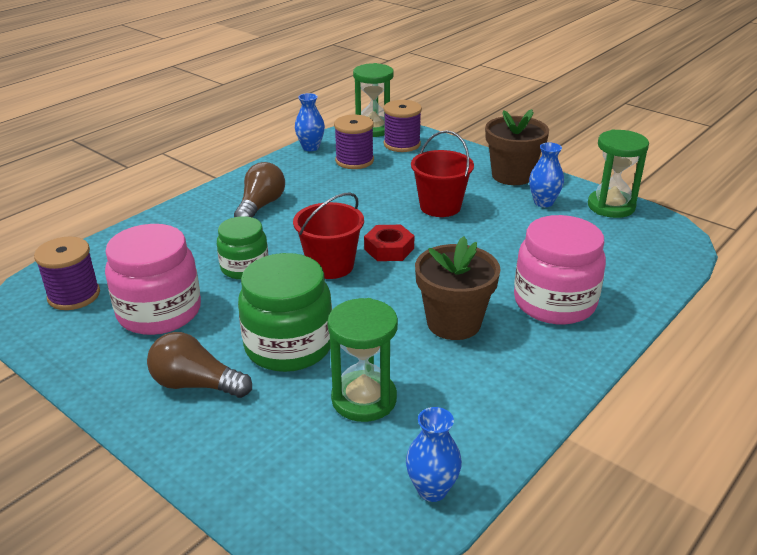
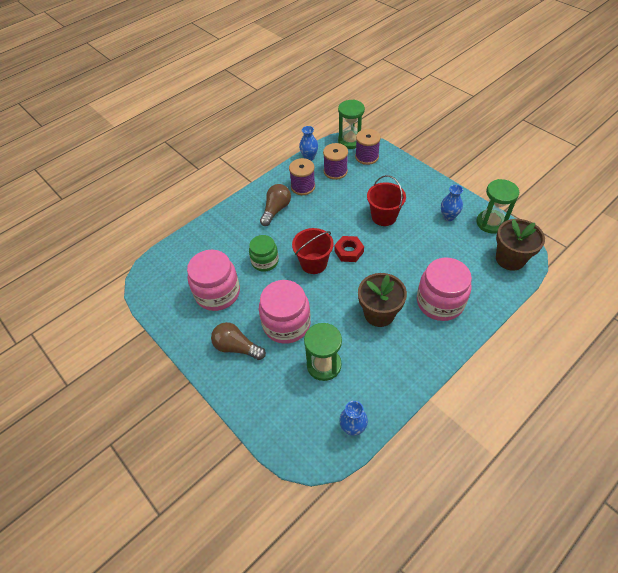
camera: 10 degrees right, 20 degrees up
purple spool [34,237,100,310] -> purple spool moved to [289,158,315,195]
green jar [238,253,332,372] -> pink jar [259,280,311,344]
brown flower pot [485,109,549,185] -> brown flower pot moved to [496,219,545,271]

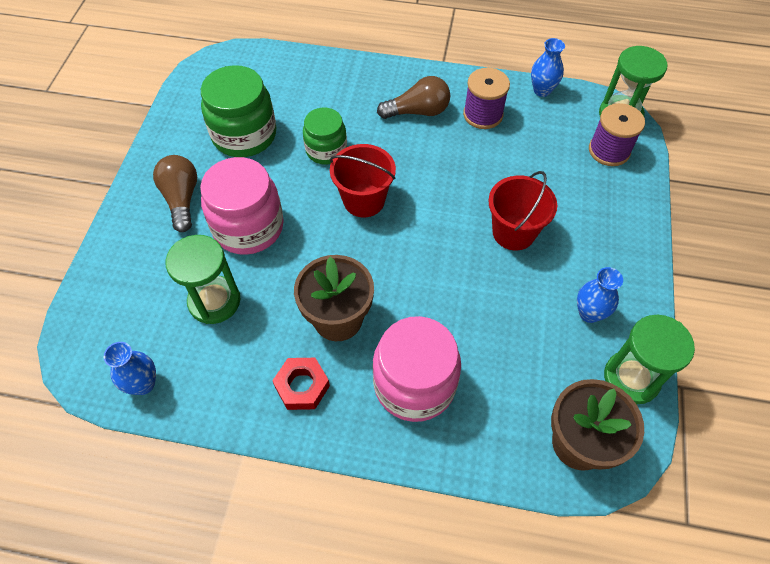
camera: 50 degrees right, 5 degrees up
pink jar [187,250,240,311] -> green jar [201,65,276,157]
purple spool [323,143,348,180] -> none
red nut [334,236,364,262] -> red nut moved to [272,358,330,410]

